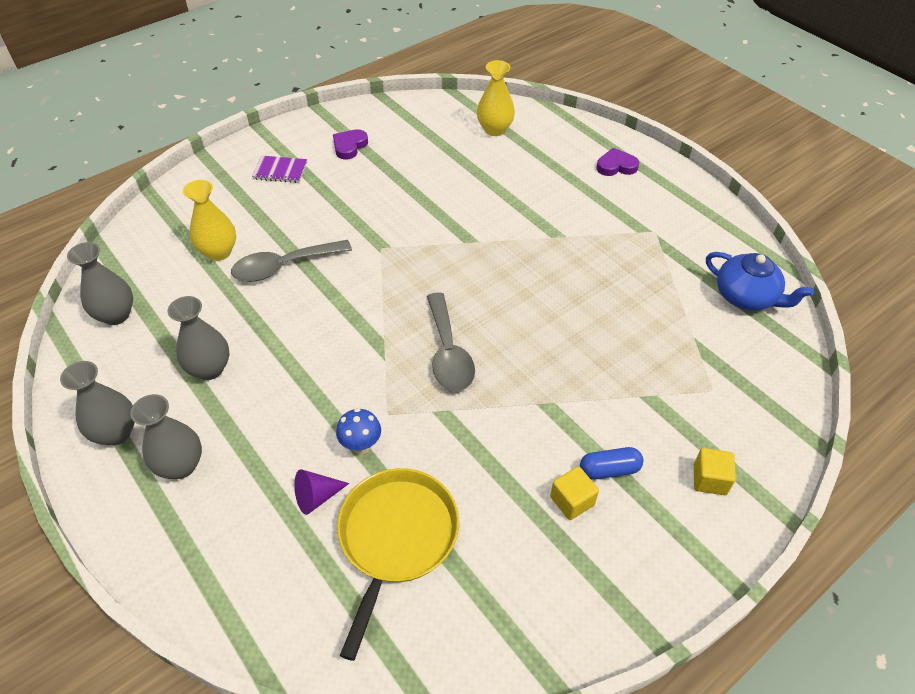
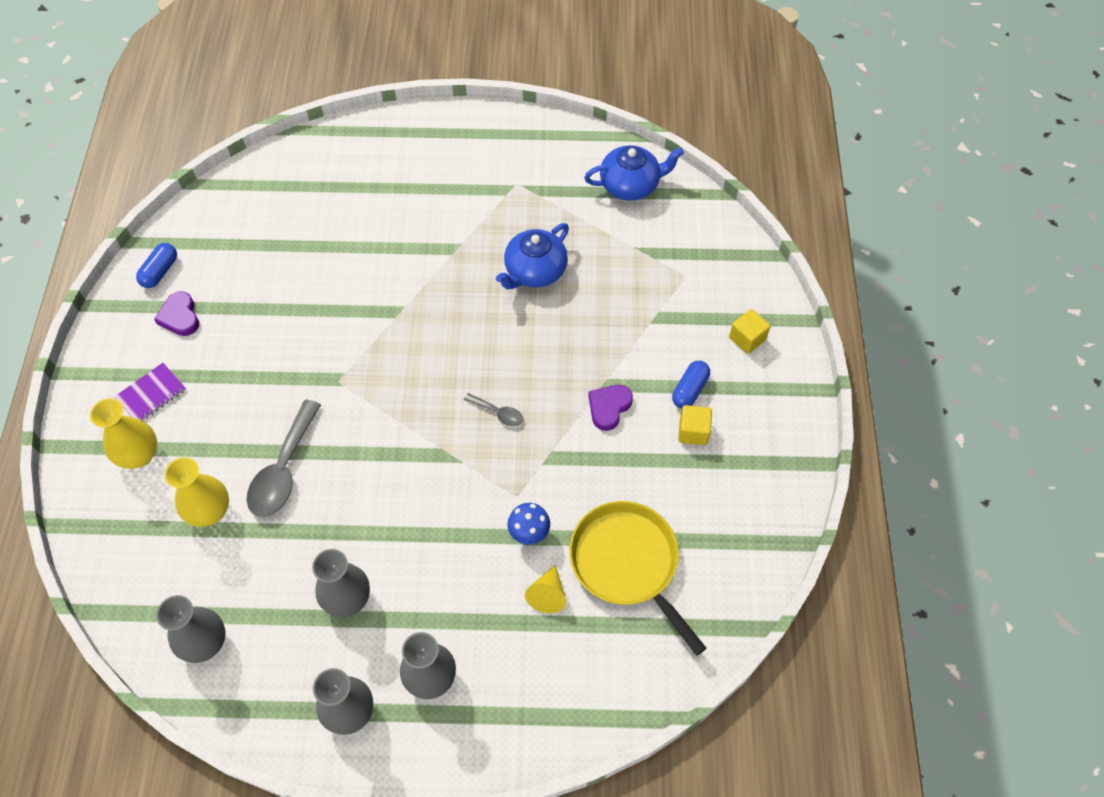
camera: 50 degrees left, 10 degrees up
purple cone [294,469,349,515] -> yellow cone [525,565,566,613]
grey spoon [427,292,475,391] -> grey spoon [464,393,523,426], size x0.49
yellow vase [477,60,515,136] -> yellow vase moved to [90,398,157,469]
purple heart [597,148,639,176] -> purple heart moved to [588,385,633,431]
none -> blue capsule [136,243,177,288]
none -> blue teapot [496,223,569,289]

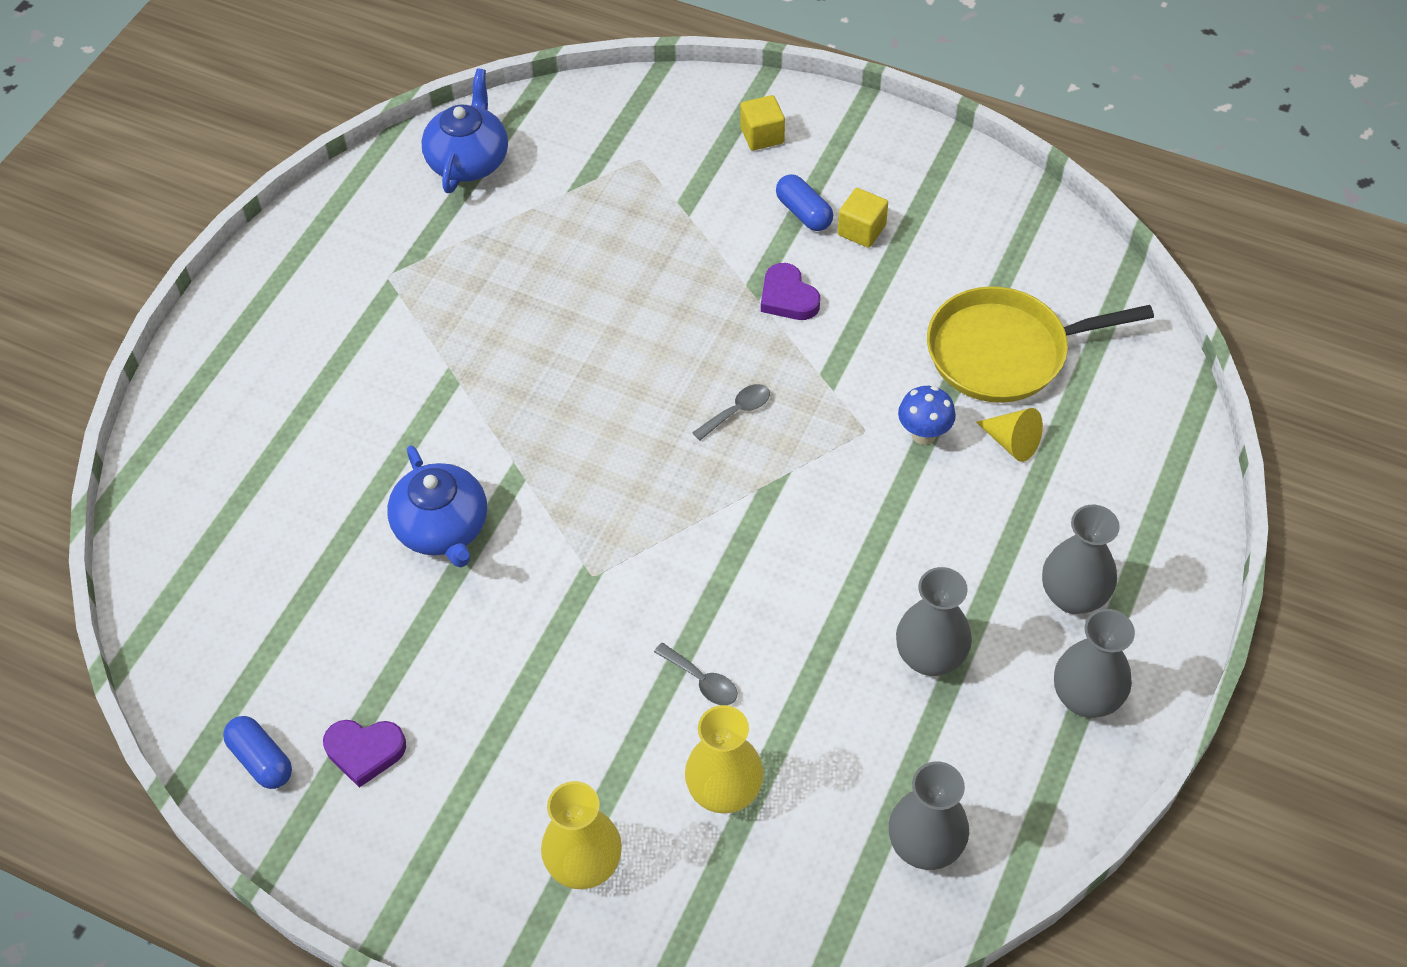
camera: 65 degrees left, 5 degrees down
purple notebook [114,363,186,421] -> none
grey spoon [247,400,321,517] -> grey spoon [654,643,738,705], size x0.49
blue teapot [496,223,569,289] -> blue teapot moved to [387,445,487,567]

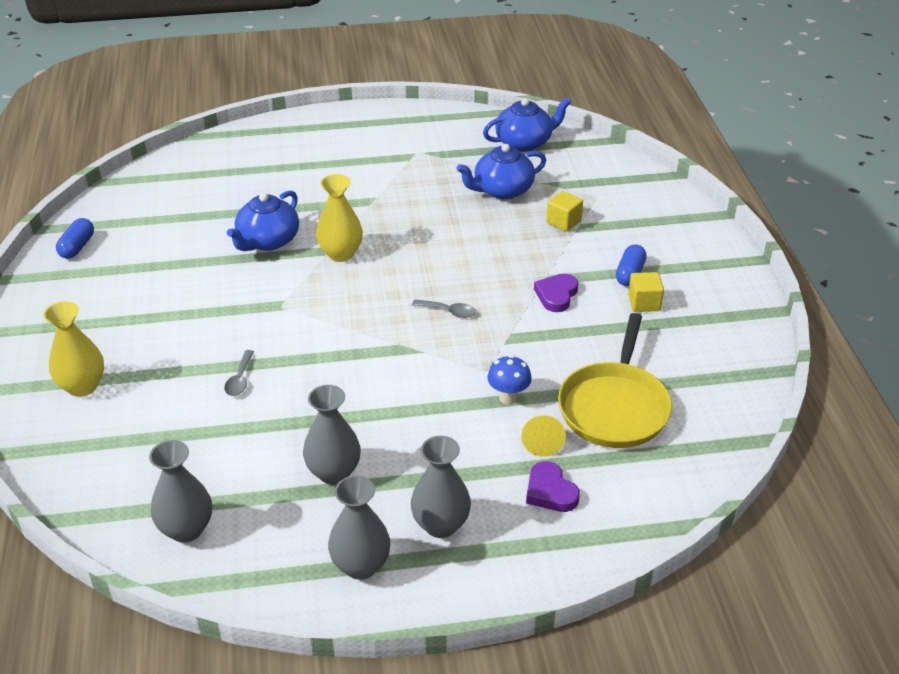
camera: 55 degrees right, 15 degrees down
purple heart [323,720,406,788] -> purple heart moved to [526,461,580,512]
yellow vase [685,705,764,814] -> yellow vase moved to [316,174,363,262]
yellow cube [740,95,785,151] -> yellow cube moved to [546,191,583,232]
yellow pan [927,286,1154,403] -> yellow pan turned 120 degrees counterclockwise [558,313,672,448]
none -> blue teapot [456,144,546,199]

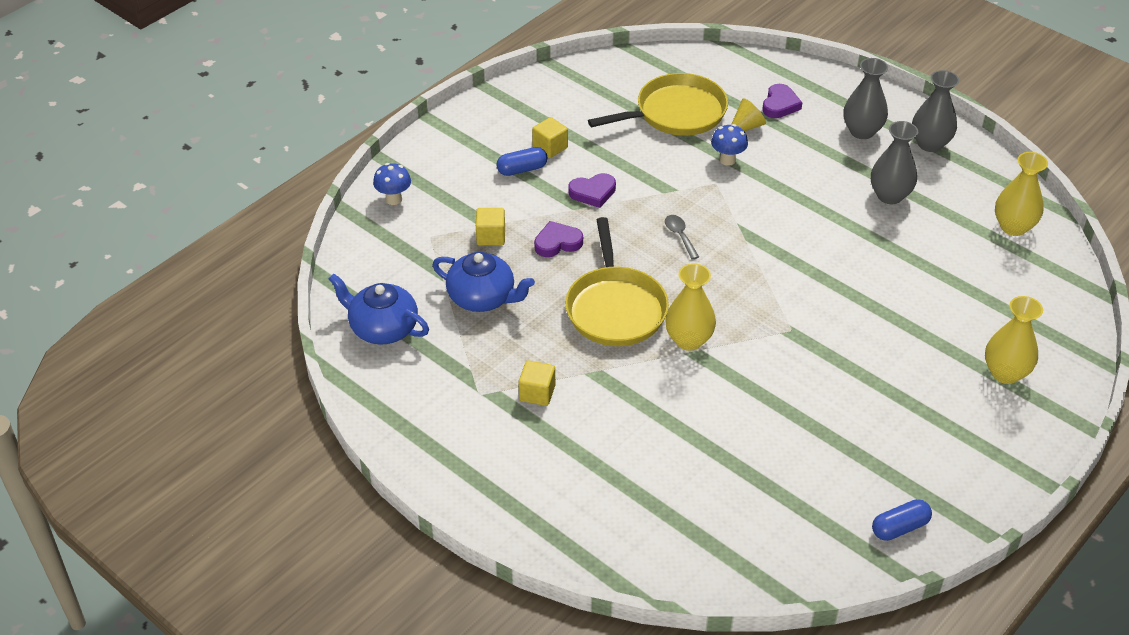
camera: 130 degrees left, 5 degrees up
grey vase [149,440,212,543] -> yellow vase [995,152,1048,236]
grey spoon [224,350,254,396] -> none
blue teapot [227,190,299,251] -> none
none -> blue mushroom [373,163,411,205]
none -> yellow cube [519,360,555,406]
none -> purple heart [534,221,583,257]
none -> yellow pan [565,217,669,346]

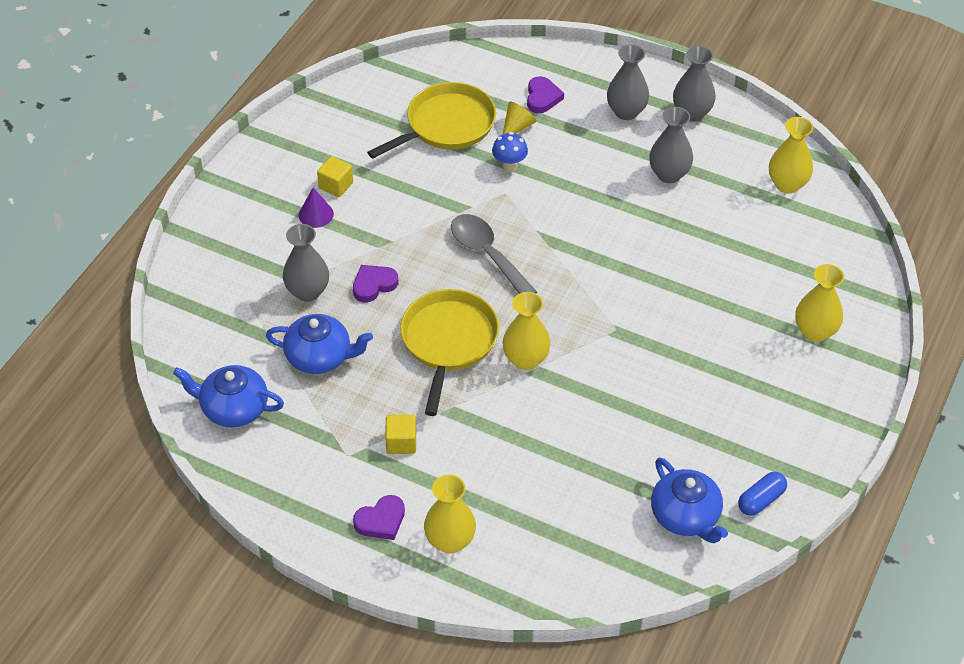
camera: 15 degrees left, 5 degrees up
blue mushroom [373,163,411,205] -> none
yellow cube [476,208,505,246] -> grey vase [283,224,329,302]
blue capsule [496,147,548,176] -> purple cone [299,188,334,228]
yellow pan [565,217,669,346] -> yellow pan turned 150 degrees counterclockwise [400,289,499,416]
purple heart [568,173,616,208] -> purple heart moved to [353,495,405,540]
grey spoon [665,215,699,260] -> grey spoon [451,214,537,294], size x2.02
none -> yellow vase [424,475,476,553]
none -> blue teapot [651,457,728,543]

